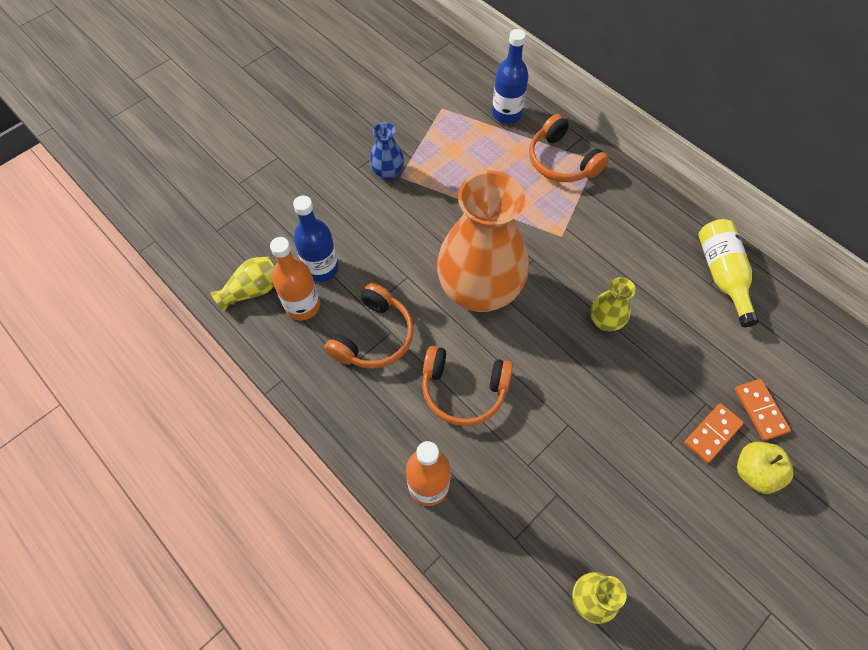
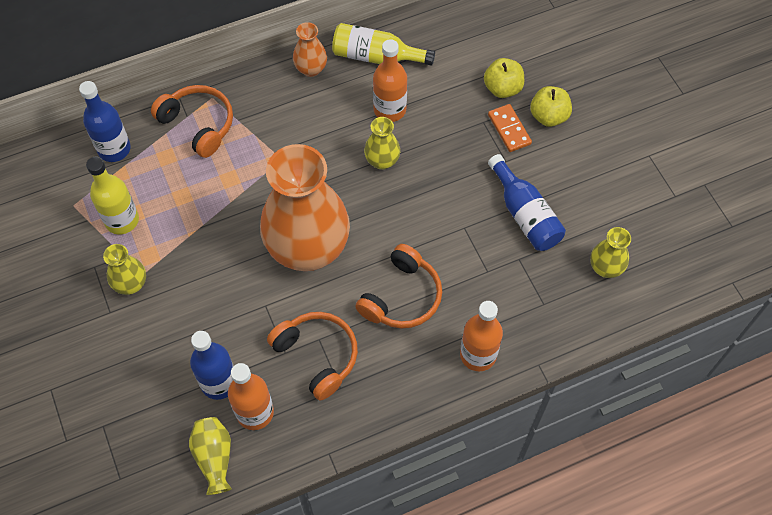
camera: 70 degrees left, 0 degrees up
blue vase [370,122,404,180] -> yellow vase [103,244,146,295]
orange headphones [529,114,609,182] -> orange headphones turned 120 degrees counterclockwise [151,85,233,158]
orange domino [735,379,791,441] -> yellow apple [484,58,524,98]
none -> yellow bottle [86,157,139,235]
none -> orange vase [293,22,327,77]
none -> orange bottle [373,39,407,122]
none -> blue bottle [488,154,566,251]

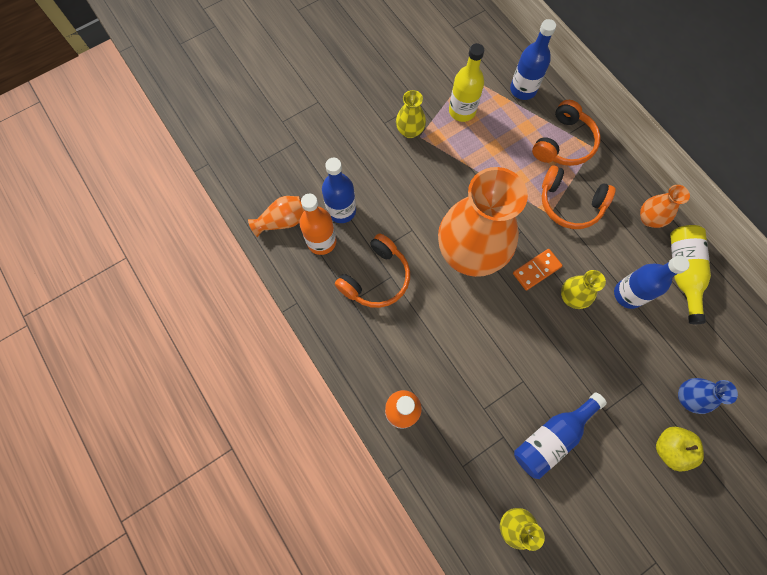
camera: 80 degrees right, 10 degrees up
yellow vase [189,417,232,495] -> orange vase [248,196,305,237]
orange headphones [355,244,442,329] -> orange headphones moved to [542,165,616,229]
orange bottle [373,39,407,122] -> blue bottle [614,256,689,309]
yellow apple [484,58,524,98] -> blue vase [678,378,738,414]
orange domino [488,104,532,152] -> orange domino moved to [513,249,563,290]

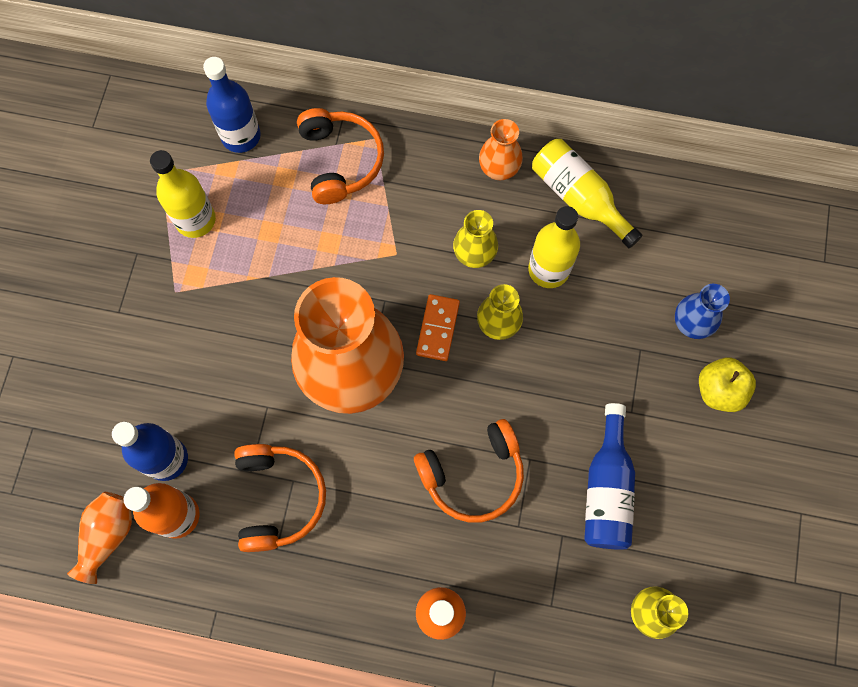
camera: 45 degrees left, 0 degrees up
yellow vase [396,90,426,138] -> yellow vase moved to [453,210,498,268]
orange headphones [542,165,616,229] -> orange headphones moved to [414,419,524,523]
blue bottle [614,256,689,309] -> yellow bottle [528,206,580,288]

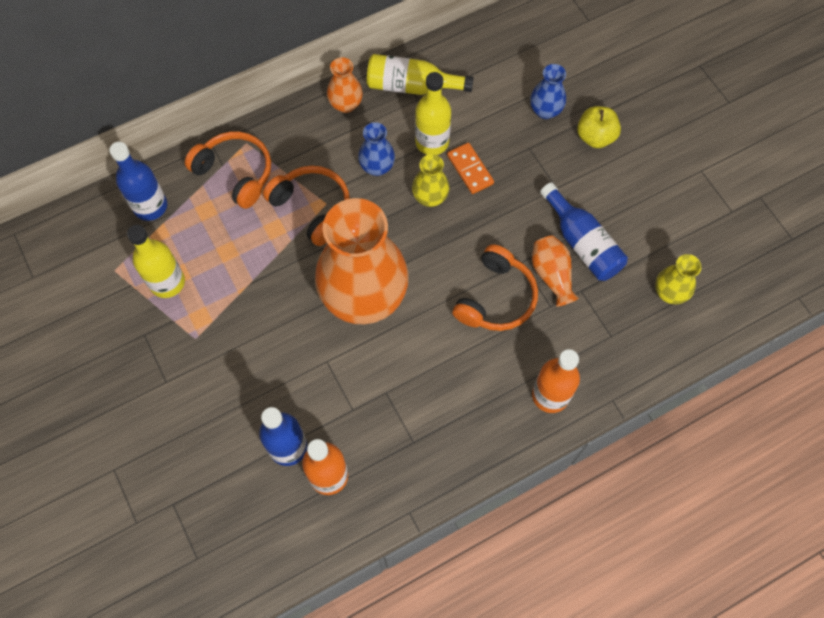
camera: 40 degrees left, 5 degrees down
orange vase [67,492,132,584] -> orange vase moved to [532,235,579,307]
orange headphones [234,444,326,552] -> orange headphones moved to [263,166,350,246]
orange domino [416,294,460,361] -> orange domino moved to [447,143,494,194]
yellow vase [453,210,498,268] -> blue vase [358,122,395,176]

